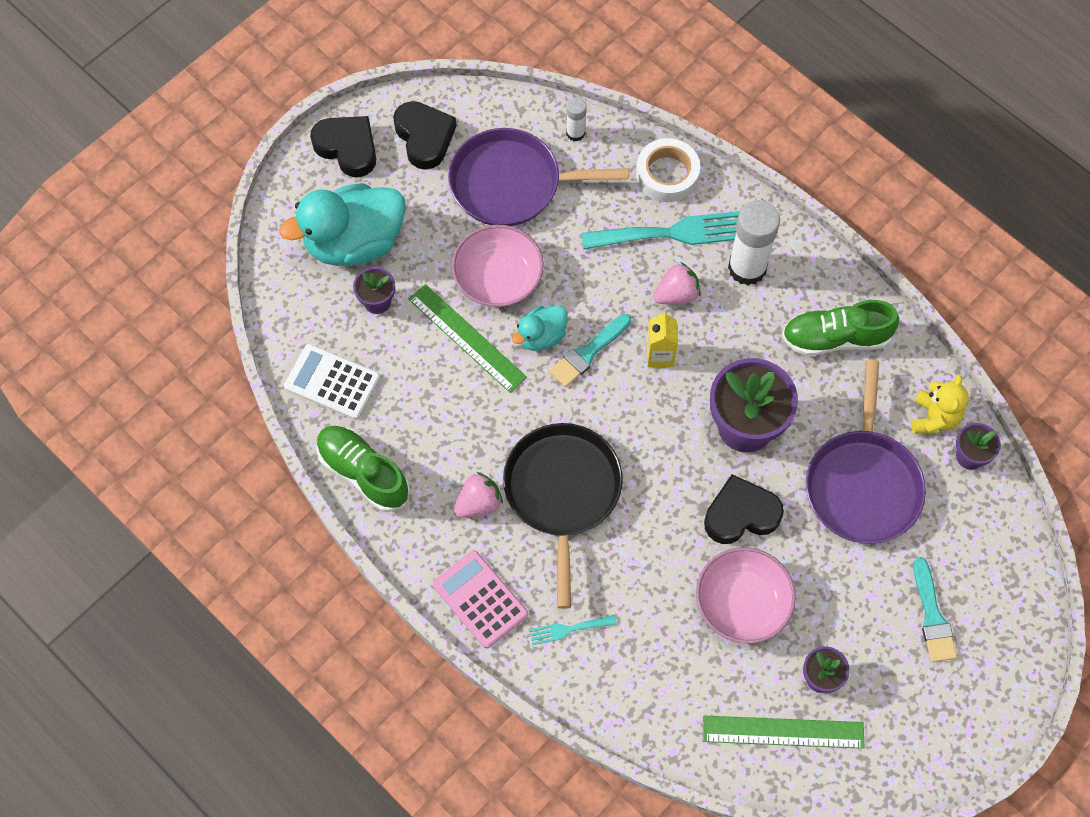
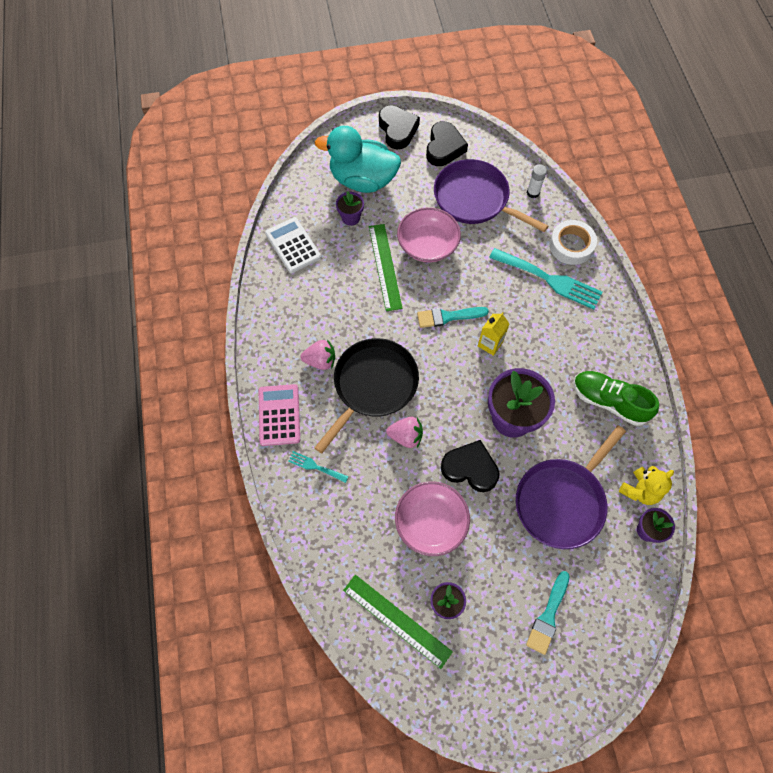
camera: 35 degrees right, 0 degrees up
green shoe [316,426,410,512] -> none
turquoise duck [512,305,568,351] -> none
pink strawberry [653,262,701,304] -> pink strawberry moved to [386,417,423,448]
white glue stick [728,200,780,285] -> none

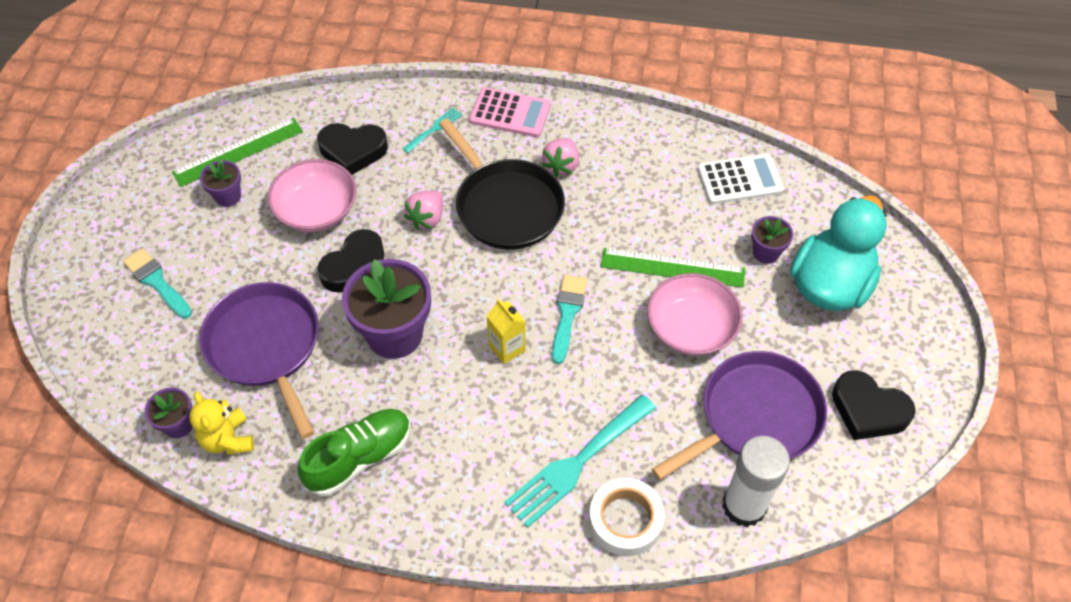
camera: 110 degrees right, 10 degrees down
black heart [379,105,420,149] -> black heart moved to [317,123,388,175]
white glue stick [527,164,547,198] -> white glue stick [722,436,790,527], size x1.97

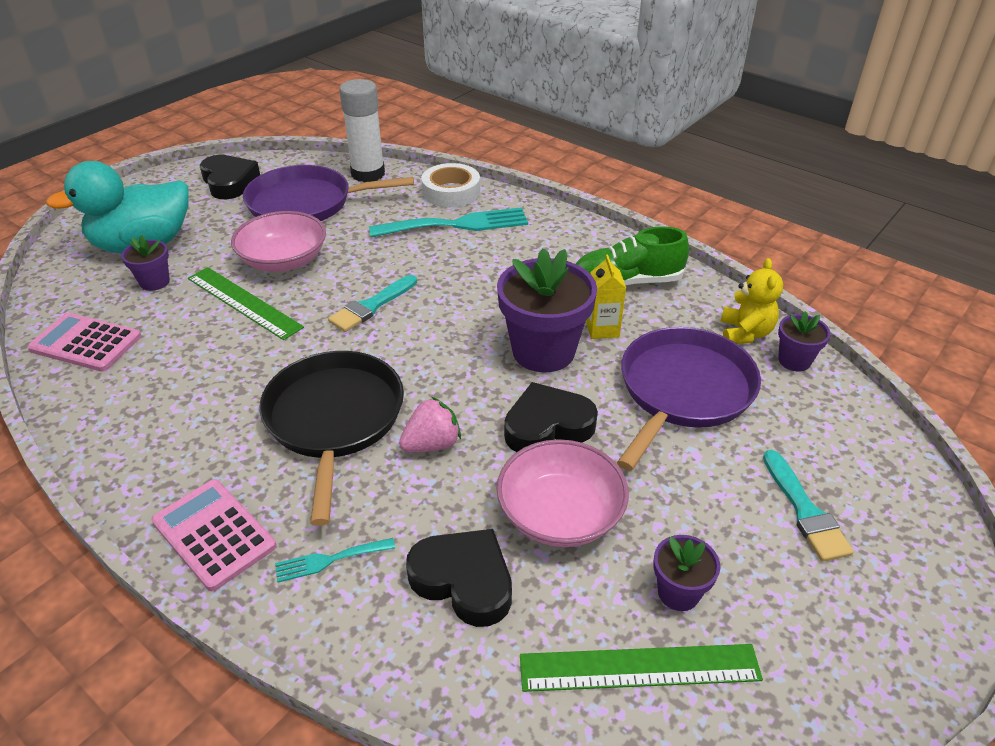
camera: 150 degrees left, 15 degrees down
purple pan [199,282,319,439] -> purple pan turned 150 degrees counterclockwise [617,327,761,471]
yellow carton [487,299,526,364] -> yellow carton moved to [586,255,626,339]
pink strawberry [542,138,579,177] -> none
white calculator [697,154,784,204] -> pink calculator [27,313,141,372]

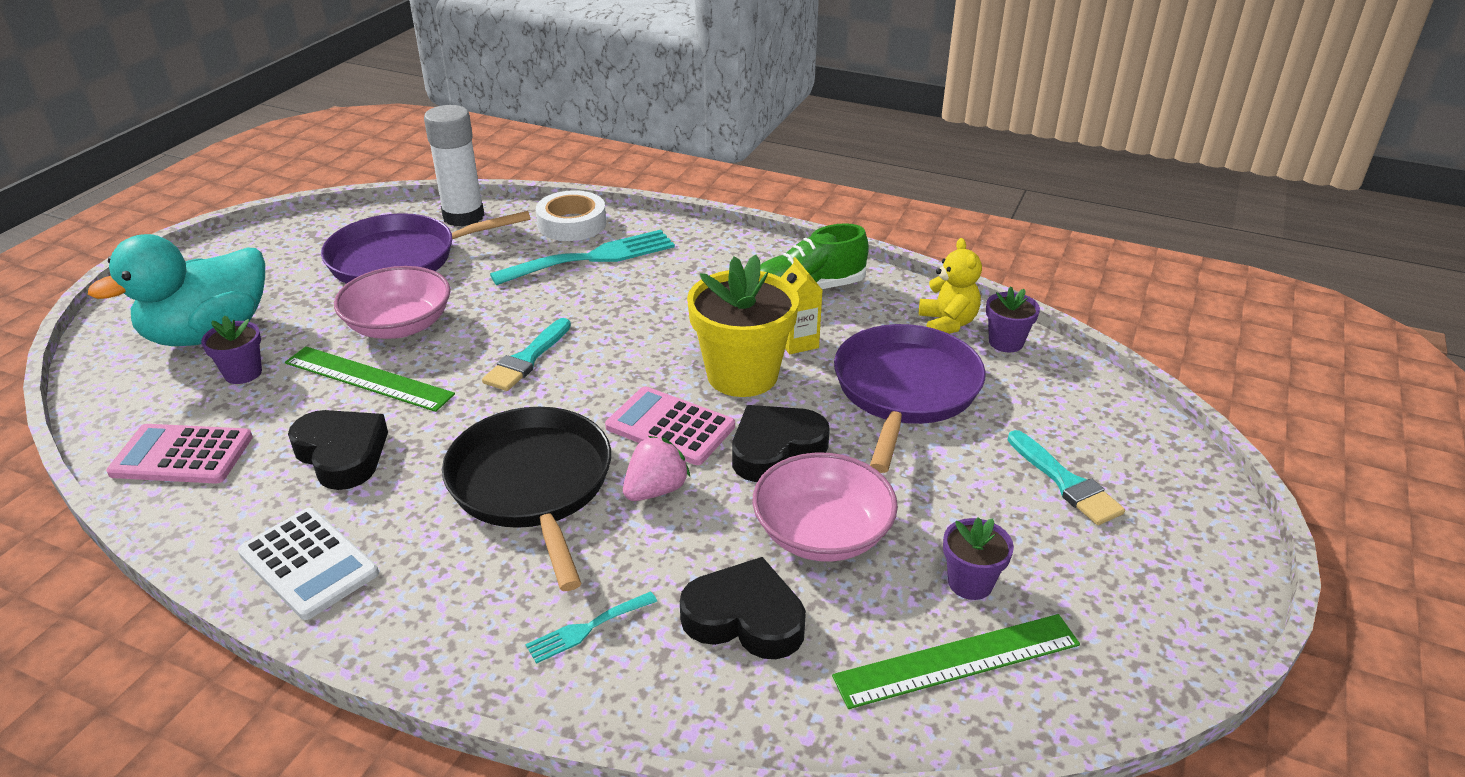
camera: 15 degrees left, 5 degrees down
pink calculator [151,479,277,591] -> pink calculator moved to [605,386,735,465]
black heart [200,155,260,199] -> black heart moved to [288,410,388,490]
purple flower pot [497,248,597,372] -> yellow flower pot [687,255,799,397]
none -> white calculator [238,508,379,620]

